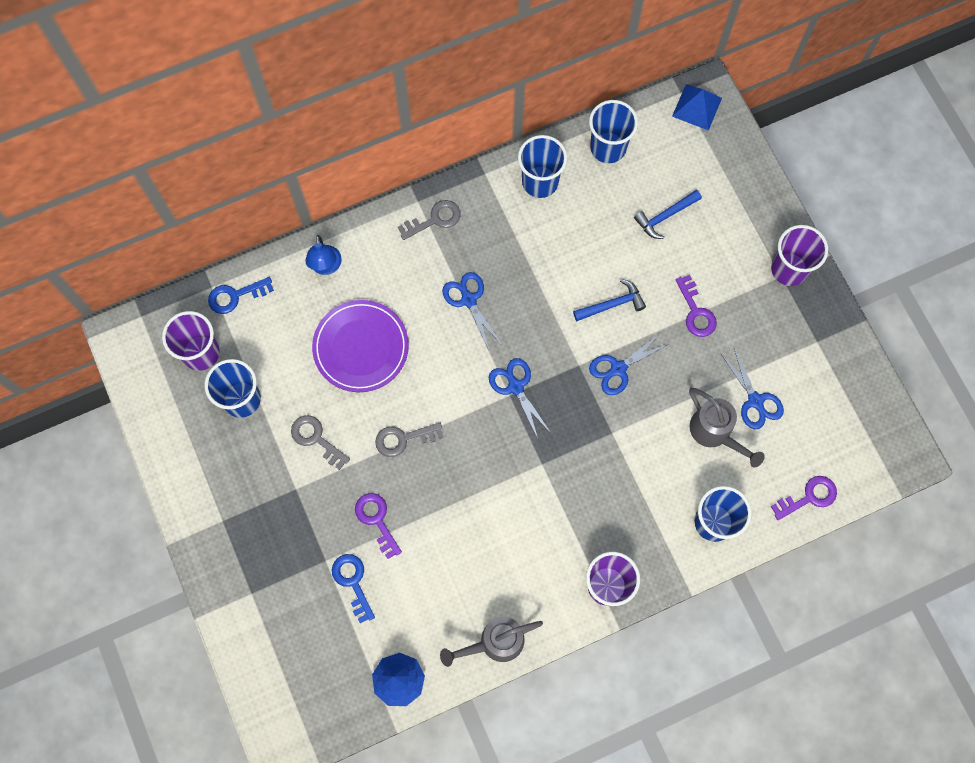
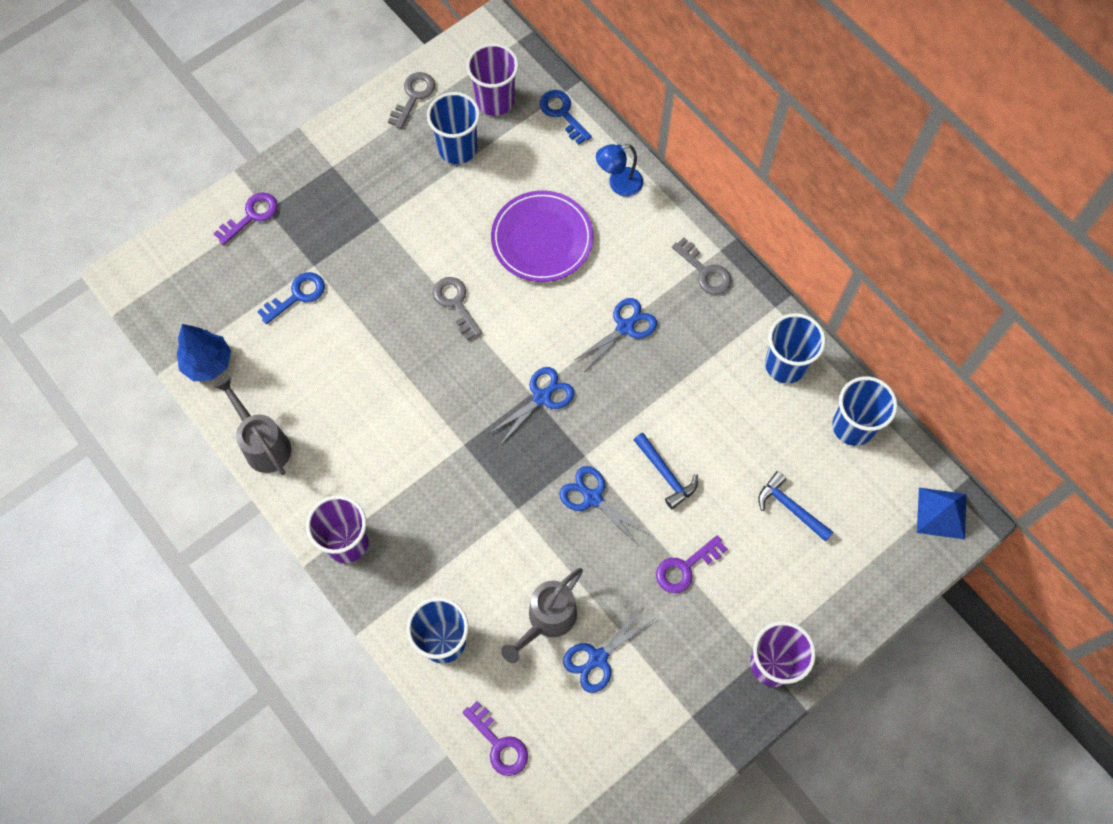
camera: 75 degrees right, 5 degrees down
grey key [291,415,350,470] -> grey key moved to [388,72,435,129]
purple key [355,493,402,559] -> purple key moved to [214,192,278,245]

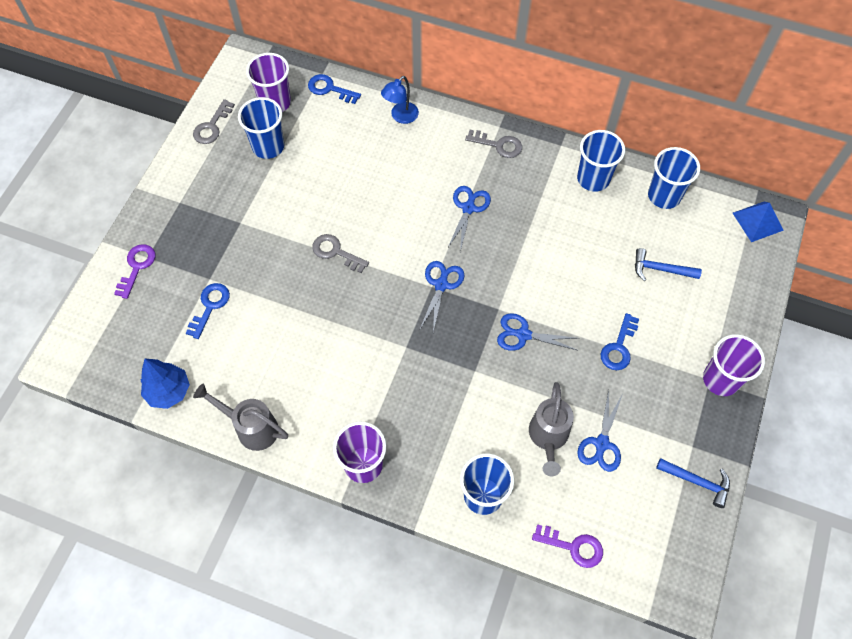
camera: 30 degrees left, 5 degrees down
grey key [388,72,435,129] -> grey key turned 150 degrees counterclockwise [193,99,235,144]
purple plate [491,191,593,282] -> none
blue hammer [634,433,698,509] -> blue hammer moved to [656,458,730,508]
purple key [656,535,727,593] -> blue key [601,313,639,370]

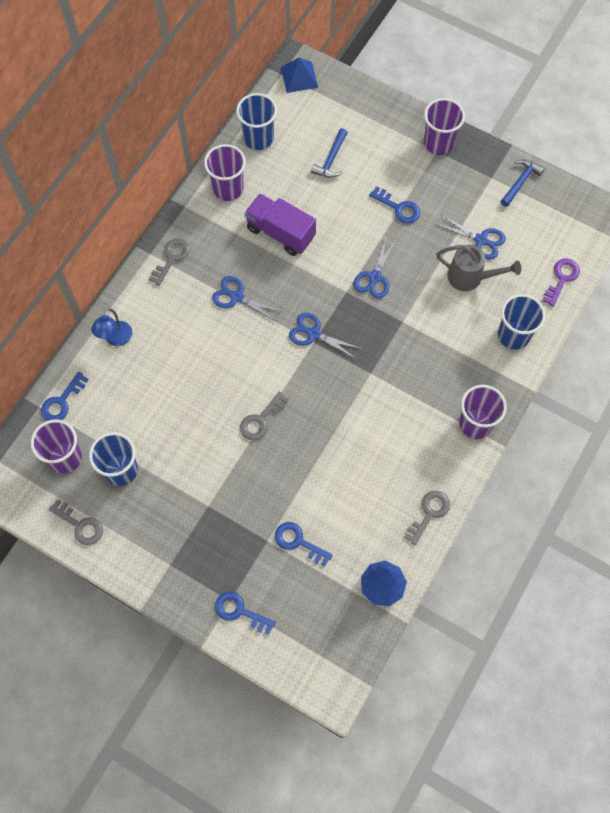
camera: 80 degrees left, 5 degrees up
purple key [114,244,155,299] -> blue key [215,592,276,635]
grey watering can [193,383,288,451] -> grey key [404,491,450,545]
blue lamp [381,76,419,124] -> blue lamp turned 60 degrees clockwise [91,309,132,346]
blue cup [577,130,625,192] -> purple cup [204,144,246,201]
none -> purple truck [245,194,316,256]

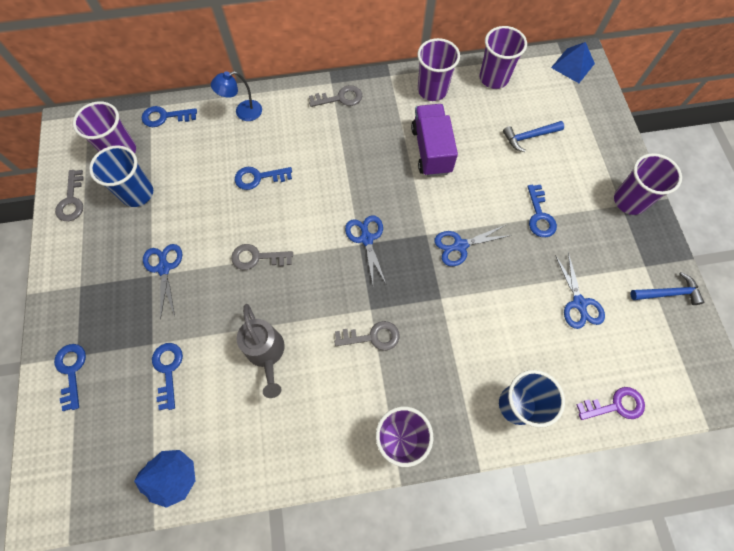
camera: 50 degrees right, 0 degrees up
blue scissors [212,276,282,321] -> blue scissors moved to [143,244,182,320]
blue cup [236,93,277,150] -> purple cup [480,26,527,89]
grey key [404,491,450,545] -> grey key moved to [334,321,399,351]
grey watering can [436,245,521,291] -> grey watering can moved to [237,304,285,398]
none -> blue key [235,167,292,190]

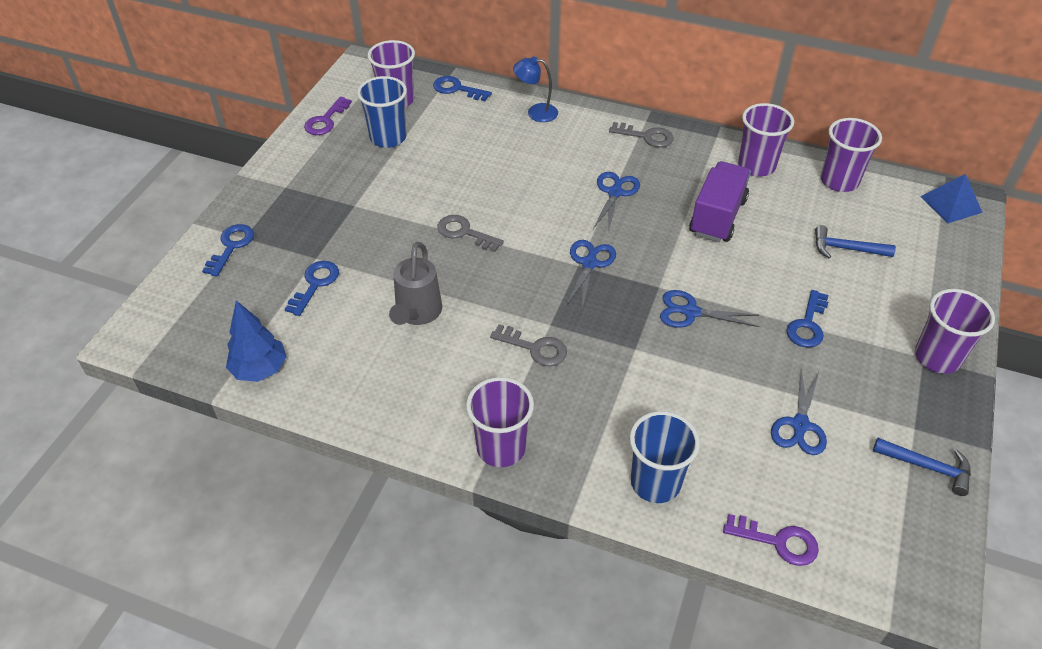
camera: 30 degrees right, 20 degrees down
grey key [55,170,84,221] -> purple key [304,97,352,135]
blue scissors [143,244,182,320] -> blue scissors moved to [593,172,640,232]
blue key [235,167,292,190] -> none

